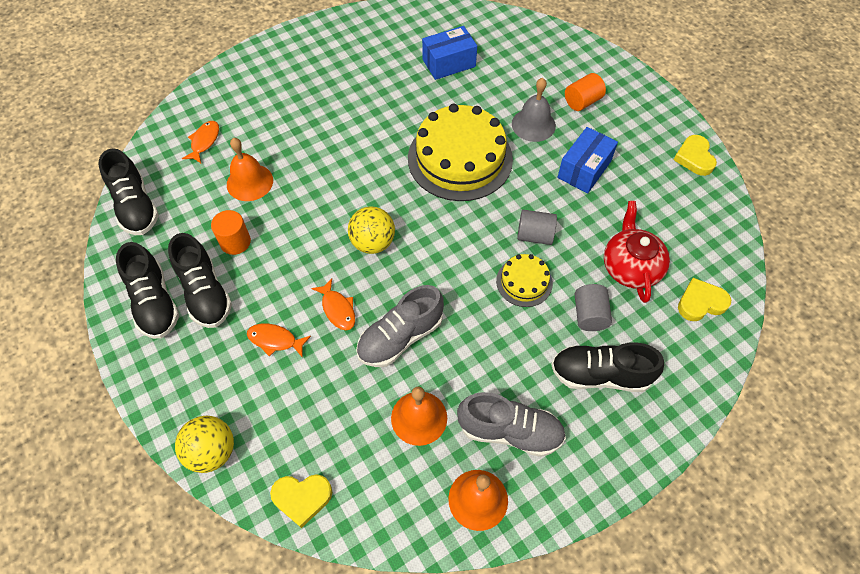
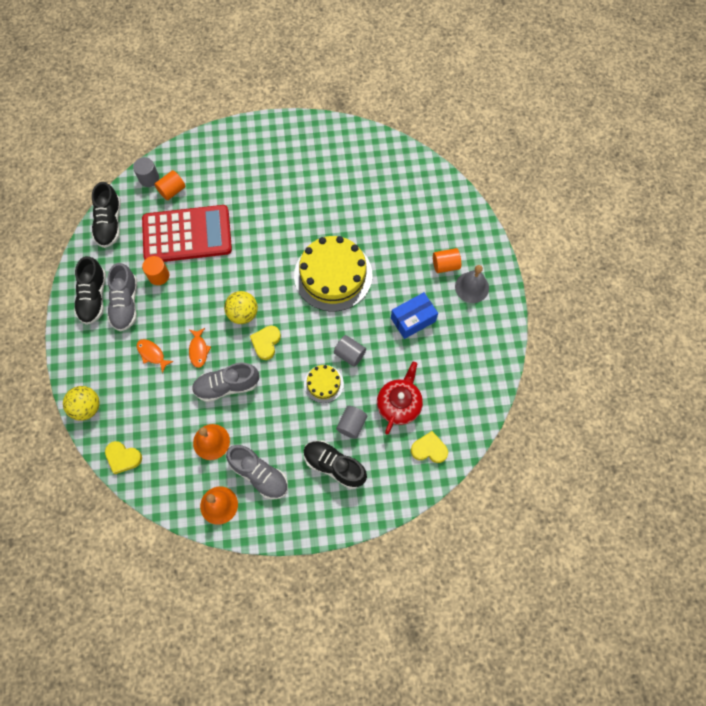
camera: 25 degrees right, 10 degrees up
black shoe [168,233,232,328] -> grey shoe [107,263,137,332]
orange fish [182,121,219,163] -> orange cylinder [154,170,186,200]
orange bell [227,138,273,201] -> red calculator [142,205,232,262]
blue box [422,26,477,80] -> none
grey bell [512,78,556,142] -> grey bell moved to [455,265,489,303]
yellow heart [674,135,717,176] -> yellow heart moved to [250,326,281,360]
none -> grey cylinder [133,157,159,187]

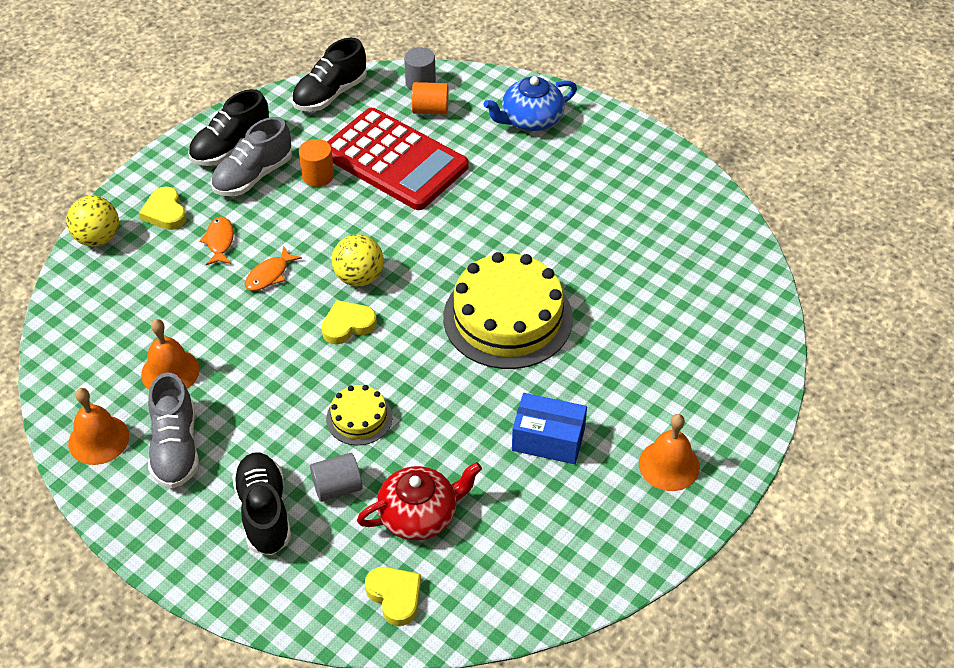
camera: 45 degrees right, 20 degrees down
yellow heart [105,441,142,474] -> yellow heart moved to [139,186,187,230]
grey shoe [192,363,259,402] -> none
grey cylinder [334,335,366,367] -> none
orange cylinder [433,248,461,273] -> none
grey bell [455,265,489,303] -> orange bell [639,414,700,491]
none -> blue teapot [484,76,577,131]

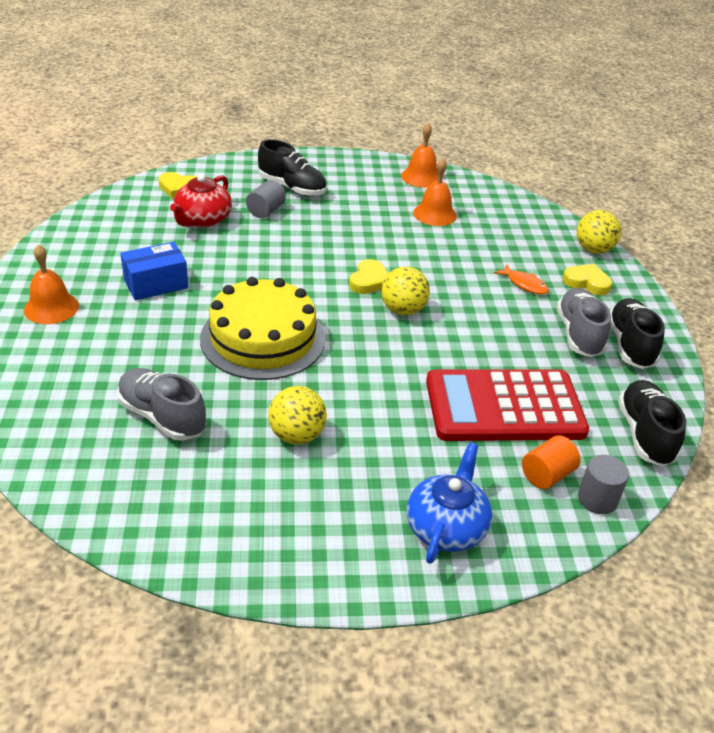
camera: 135 degrees right, 10 degrees down
grey shoe [148,373,199,489] -> grey shoe moved to [117,368,206,441]
orange fish [245,247,302,291] -> none
orange cylinder [299,139,334,187] -> none
yellow cake [326,385,392,445] -> none
none -> yellow ball [268,386,327,444]

